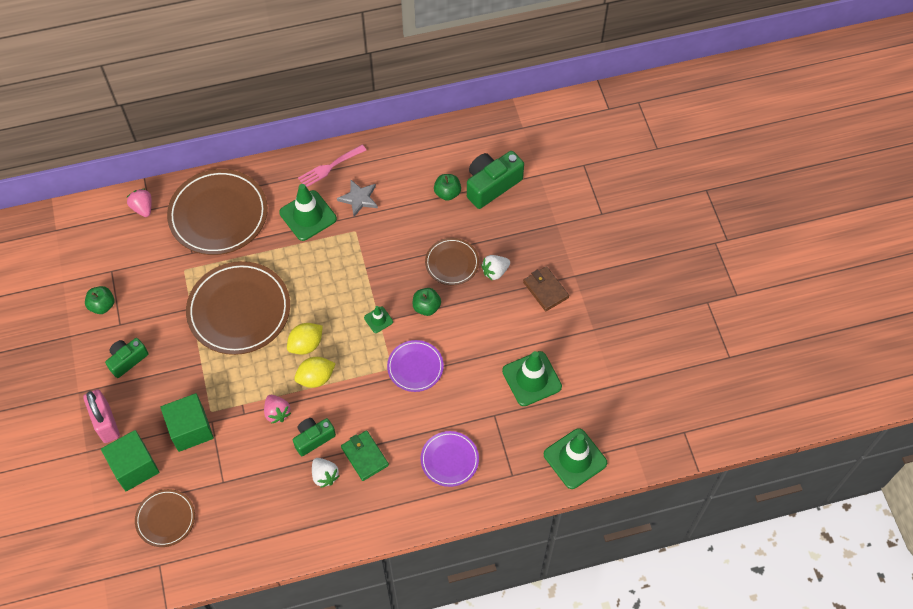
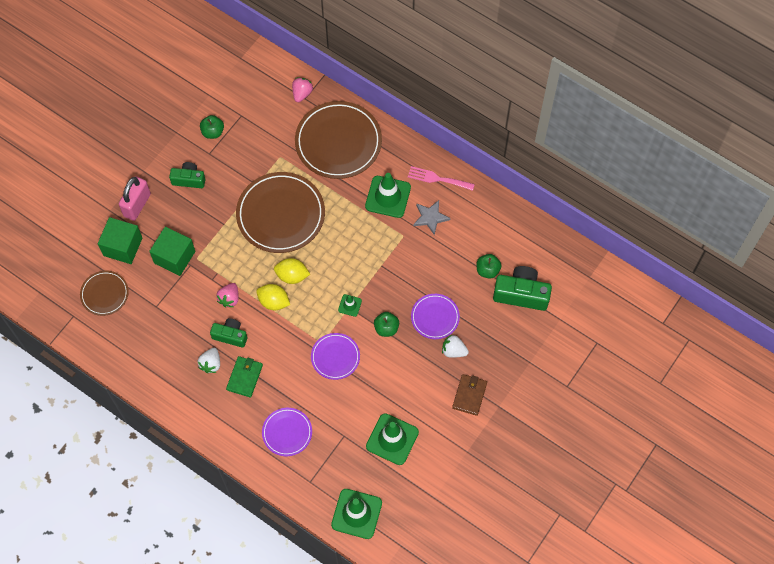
camera: 50 degrees right, 5 degrees up
brown plate [425,238,479,285] -> purple plate [411,294,460,339]

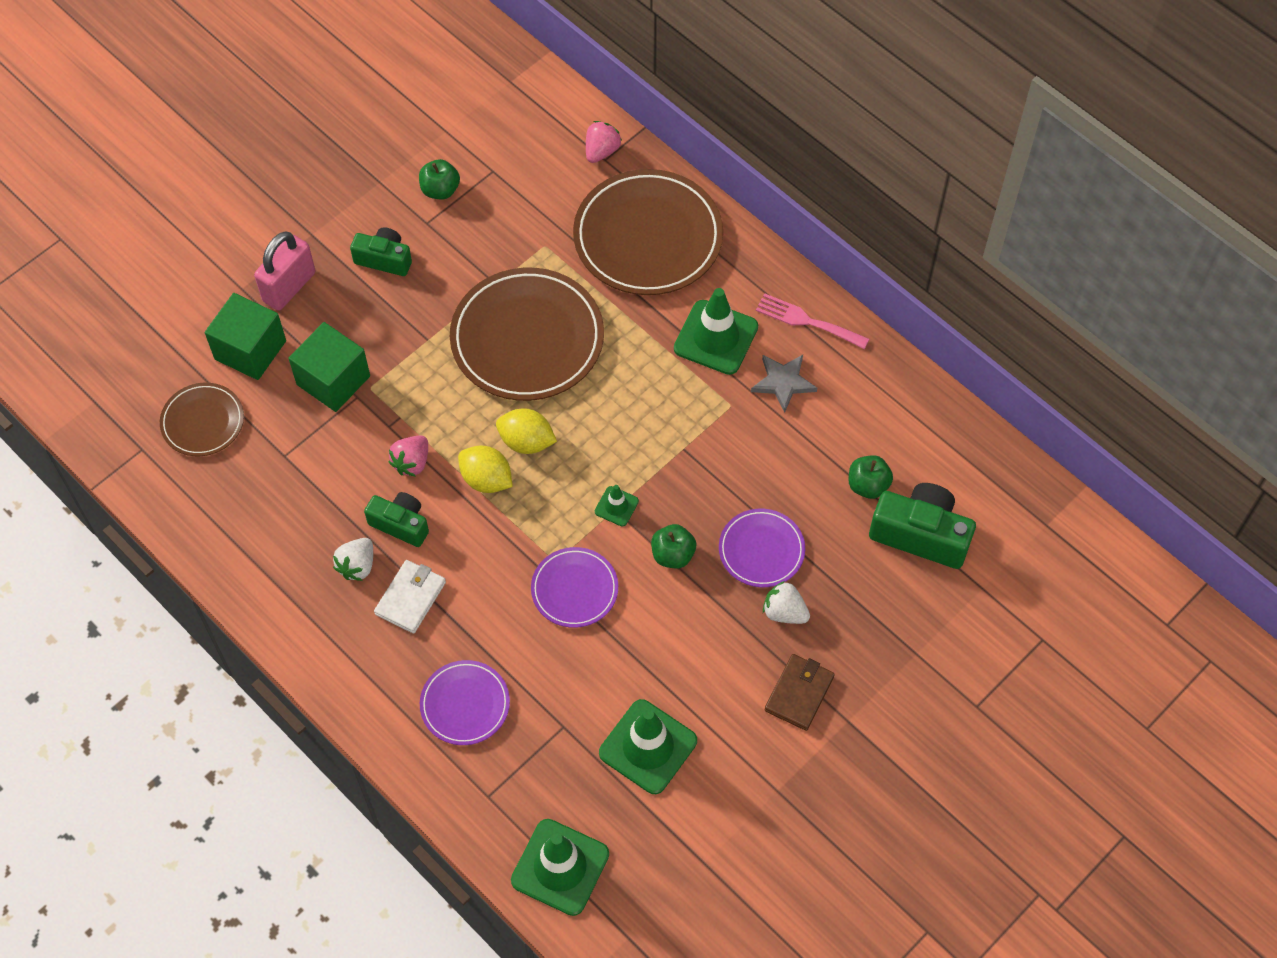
camera: 10 degrees right, 5 degrees down
green wallet [226,356,263,398] -> white wallet [374,560,446,633]

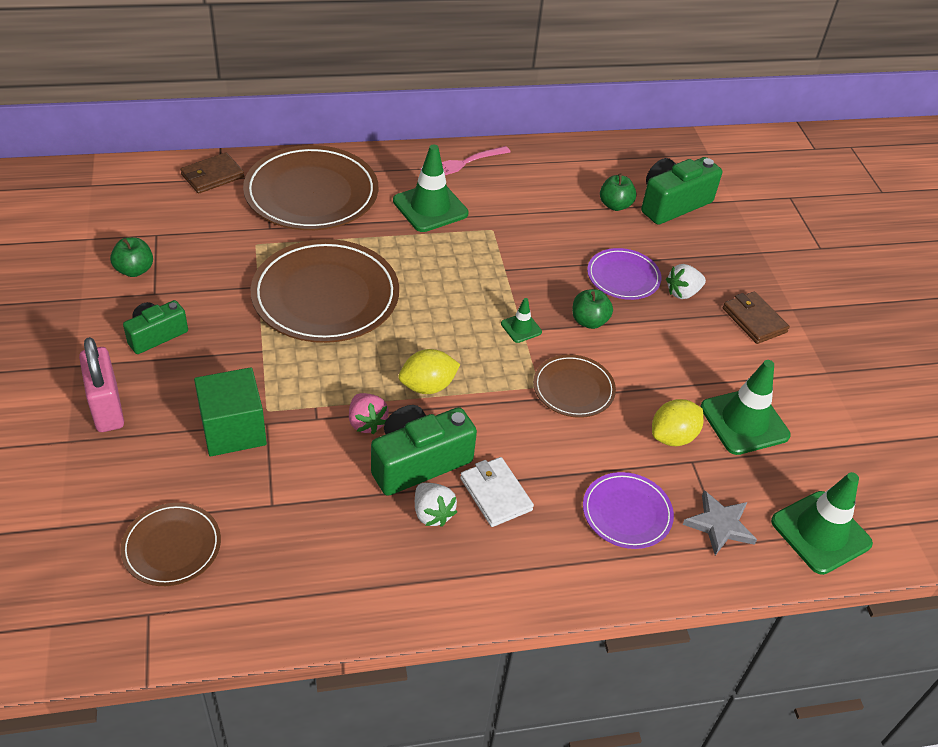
camera: 60 degrees left, 15 degrees down
green cube [205,293,286,380] -> none
green camera [364,492,429,547] -> green camera [371,405,477,496], size x1.59
yellow lemon [496,408,557,454] -> yellow lemon moved to [652,399,704,446]
purple plate [531,547,618,628] -> brown plate [533,354,616,418]
pink strawberry [586,121,622,163] -> brown wallet [180,152,244,194]
grey star [751,355,817,413] -> grey star moved to [682,490,757,556]

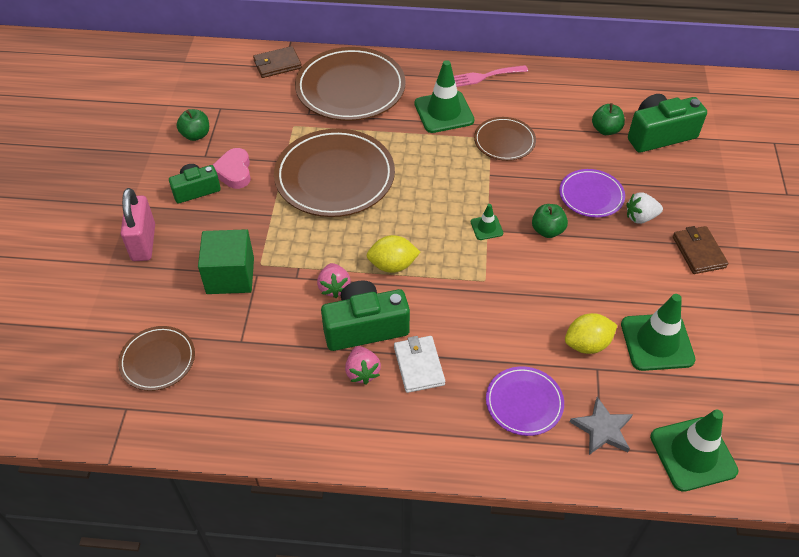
camera: 20 degrees right, 5 degrees up
white strawberry [415,483,457,527] -> pink strawberry [345,346,381,385]
brown plate [533,354,616,418] -> brown plate moved to [474,117,536,161]
none -> pink heart [213,148,251,189]

